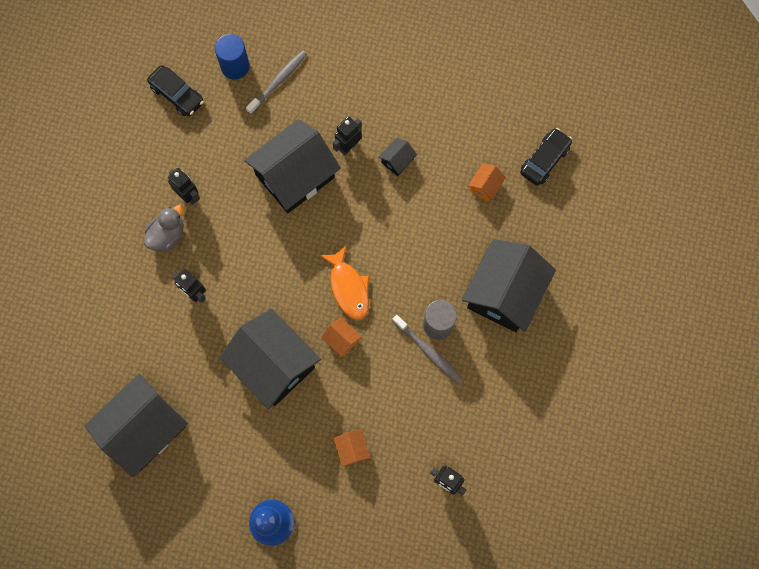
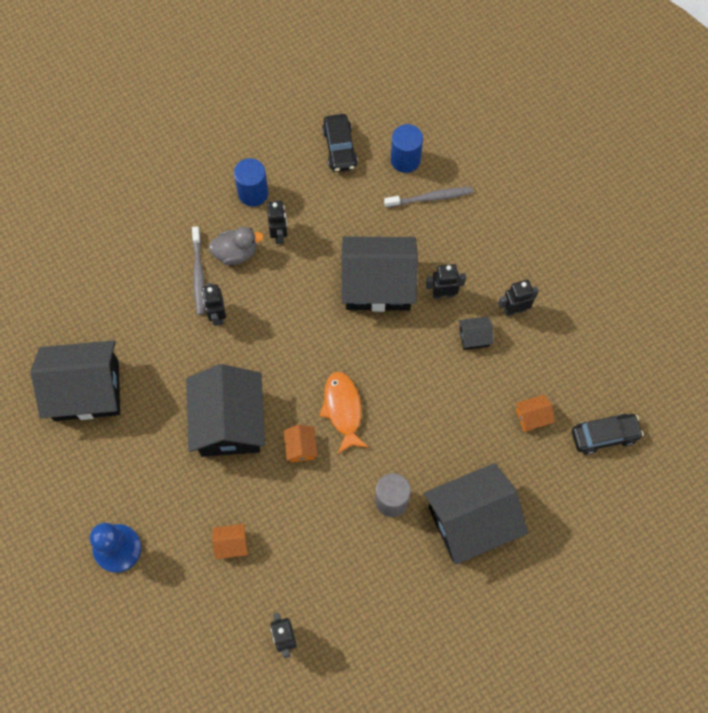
camera: 40 degrees right, 5 degrees down
orange fish [319,245,369,320] -> orange fish turned 150 degrees clockwise [319,372,369,453]
orange house [333,429,370,467] -> orange house turned 60 degrees clockwise [212,524,248,559]
grey toothbrush [392,315,462,383] -> grey toothbrush moved to [192,226,205,315]
none -> blue cylinder [234,158,269,207]
none -> black robot [498,280,539,317]

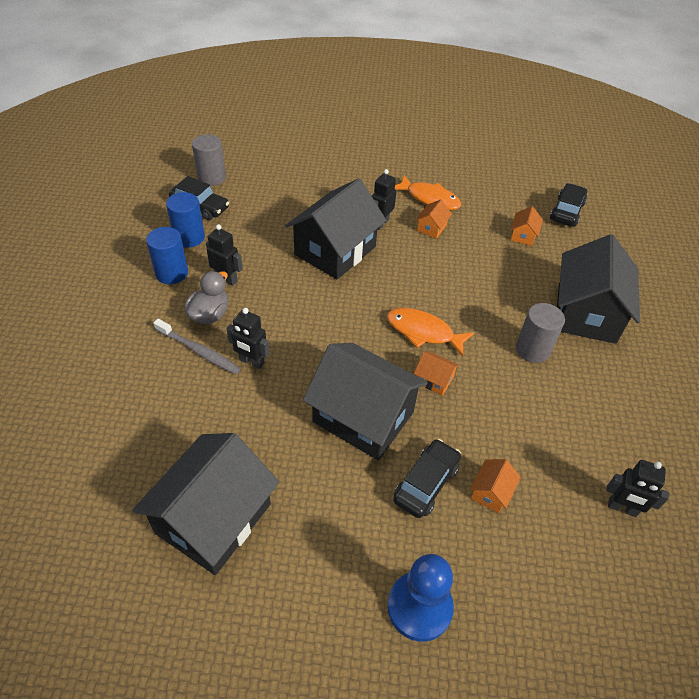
camera: 55 degrees left, 20 degrees down
grey toothbrush [384,187,473,208] -> none
blue cylinder [391,124,423,173] -> blue cylinder moved to [166,192,205,248]
black house [459,316,494,350] -> orange house [416,199,452,239]
black robot [498,280,539,317] -> orange fish [395,175,461,210]
none -> grey cylinder [192,134,226,186]
none -> black car [393,439,461,518]

